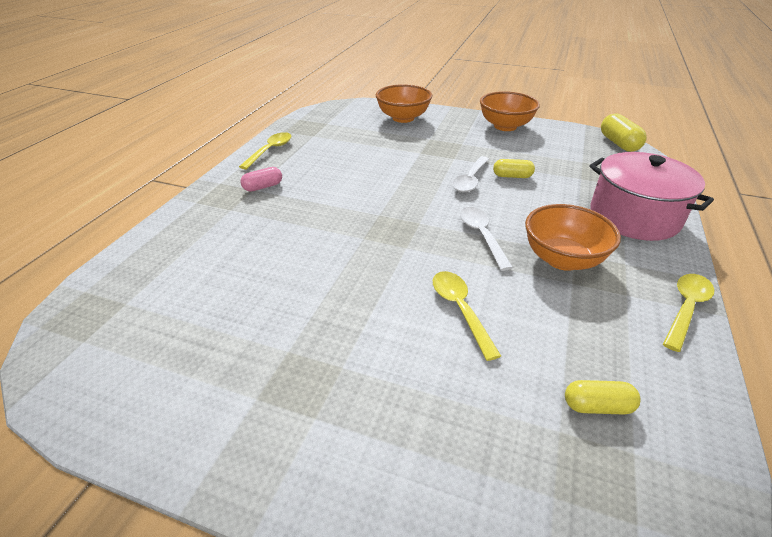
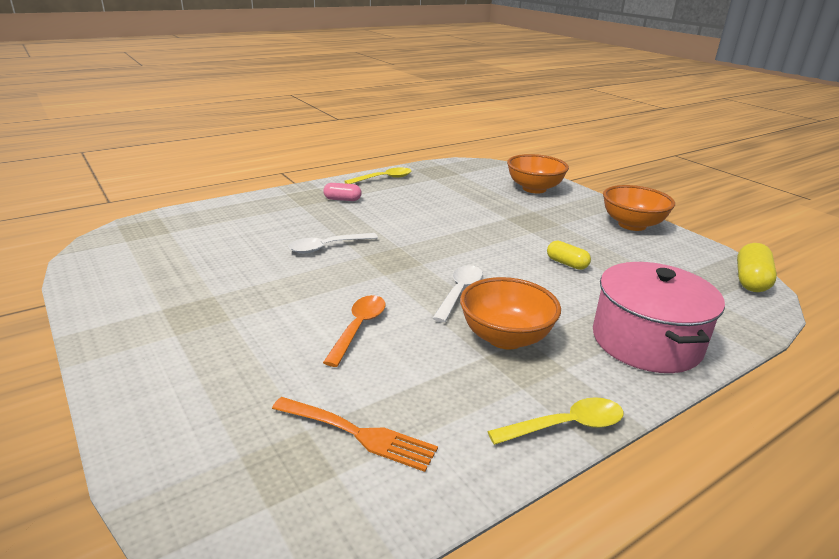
camera: 35 degrees right, 10 degrees down
yellow spoon [433,271,501,361] -> orange spoon [323,295,386,367]
white spoon [452,156,489,192] -> white spoon moved to [288,233,378,253]
yellow capsule [565,380,640,415] -> orange fork [272,397,438,472]

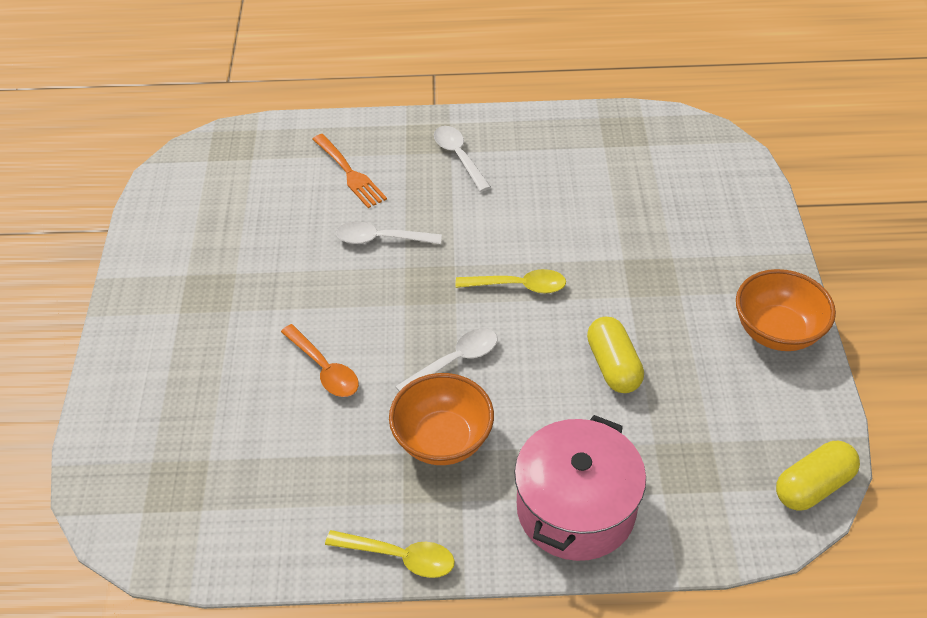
camera: 35 degrees right, 20 degrees up
orange fork [272,397,438,472] -> orange fork moved to [312,134,387,208]
pink capsule [323,183,362,201] -> white spoon [434,126,491,192]
orange spoon [323,295,386,367] -> orange spoon turned 90 degrees clockwise [281,324,359,397]
yellow spoon [344,167,412,184] -> yellow spoon moved to [455,269,566,293]
orange bowl [507,154,569,193] -> none
yellow capsule [547,241,591,270] -> yellow capsule [587,316,644,393], size x1.53

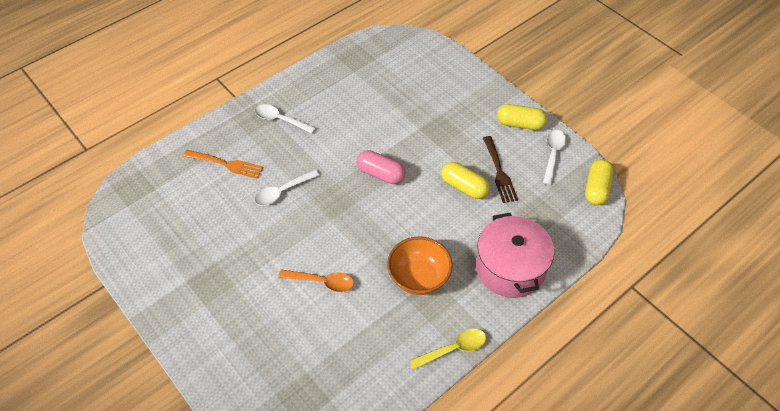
camera: 40 degrees left, 5 degrees up
white spoon [395,328,497,392] -> white spoon moved to [543,130,566,185]
yellow spoon [455,269,566,293] -> pink capsule [356,150,405,184]
orange bowl [736,269,836,351] -> yellow capsule [497,104,547,130]
none -> brown fork [483,136,518,203]

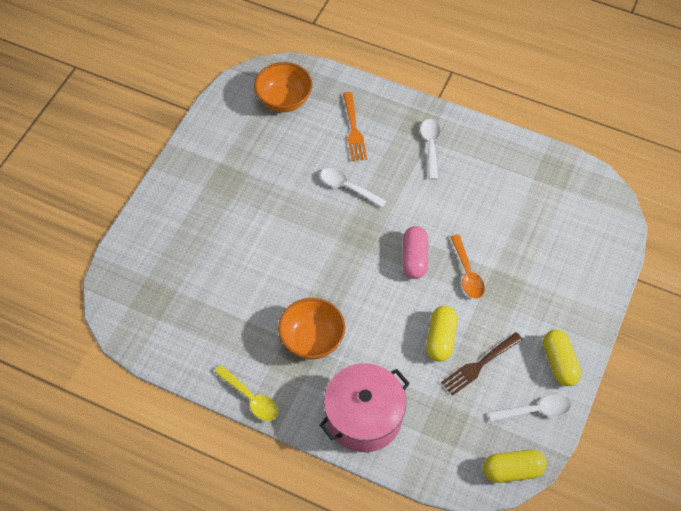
camera: 65 degrees right, 5 degrees up
orange spoon [278,270,354,292] -> orange spoon moved to [451,234,485,298]
none -> orange bowl [254,62,312,112]

